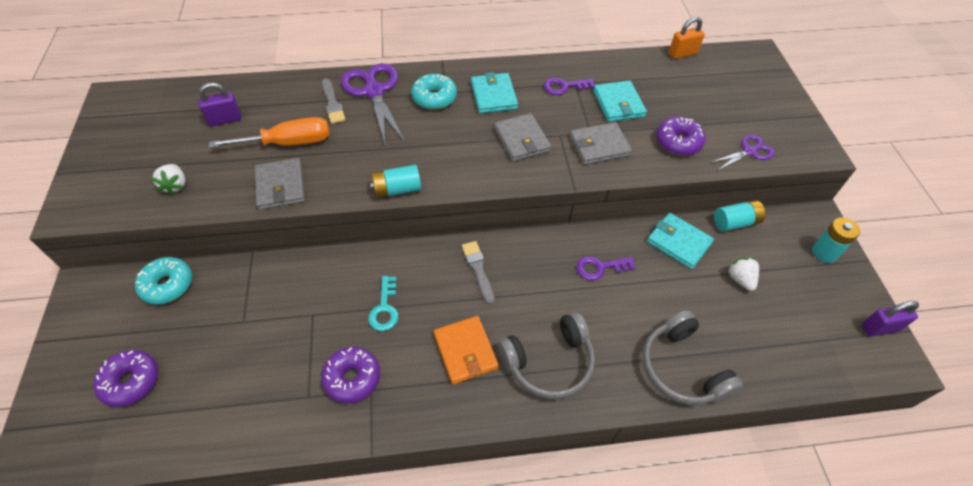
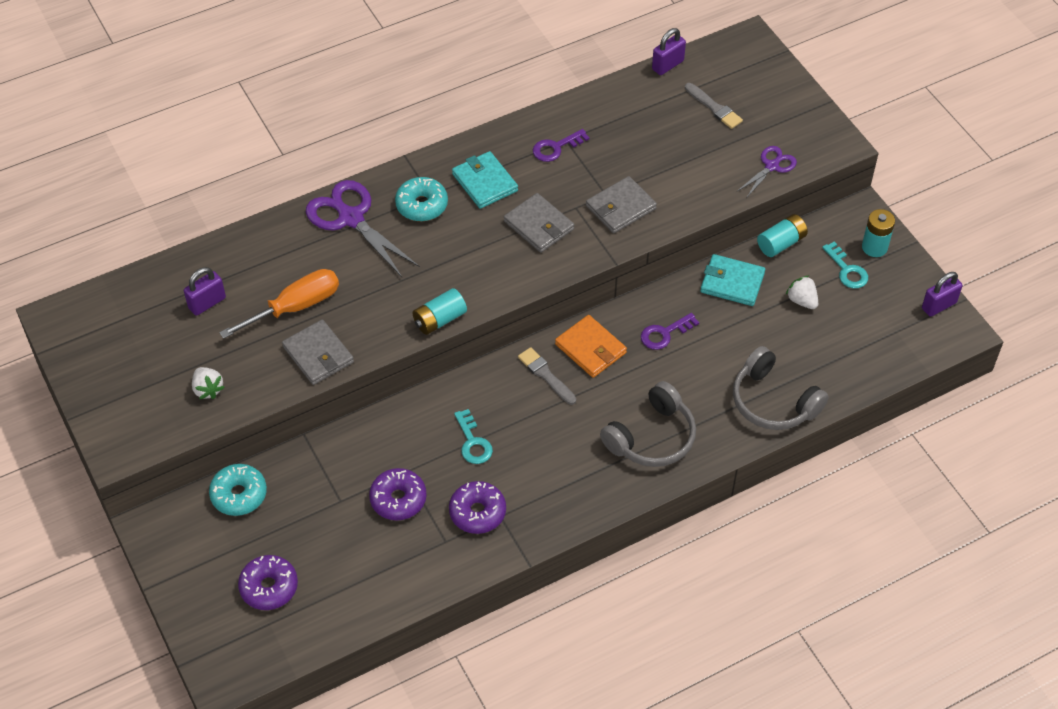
camera: 20 degrees left, 0 degrees up
grey brush [322,78,346,124] -> grey brush moved to [685,83,743,129]
orange wallet [434,316,499,384] -> orange wallet moved to [555,315,627,378]
turquoise wallet [593,80,647,122] -> none
purple donut [656,117,706,156] -> purple donut moved to [369,468,427,520]
orange padlock [669,17,705,59] -> purple padlock [652,28,686,75]
none -> turquoise key [822,242,868,289]

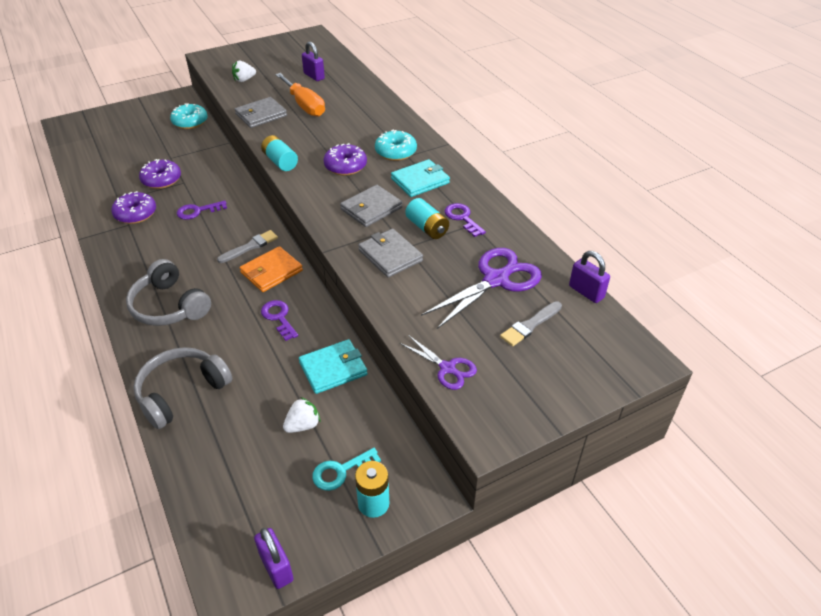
camera: 90 degrees right, 10 degrees down
purple donut [238,555,298,610] -> purple donut moved to [323,143,367,176]
purple scissors [306,180,420,277] -> purple scissors moved to [421,248,542,329]
turquoise key [454,409,493,464] -> purple key [177,201,227,220]
turquoise wallet [700,254,765,306] -> turquoise wallet turned 45 degrees clockwise [299,339,367,394]
turquoise battery [757,214,808,257] -> turquoise battery moved to [405,198,449,239]

